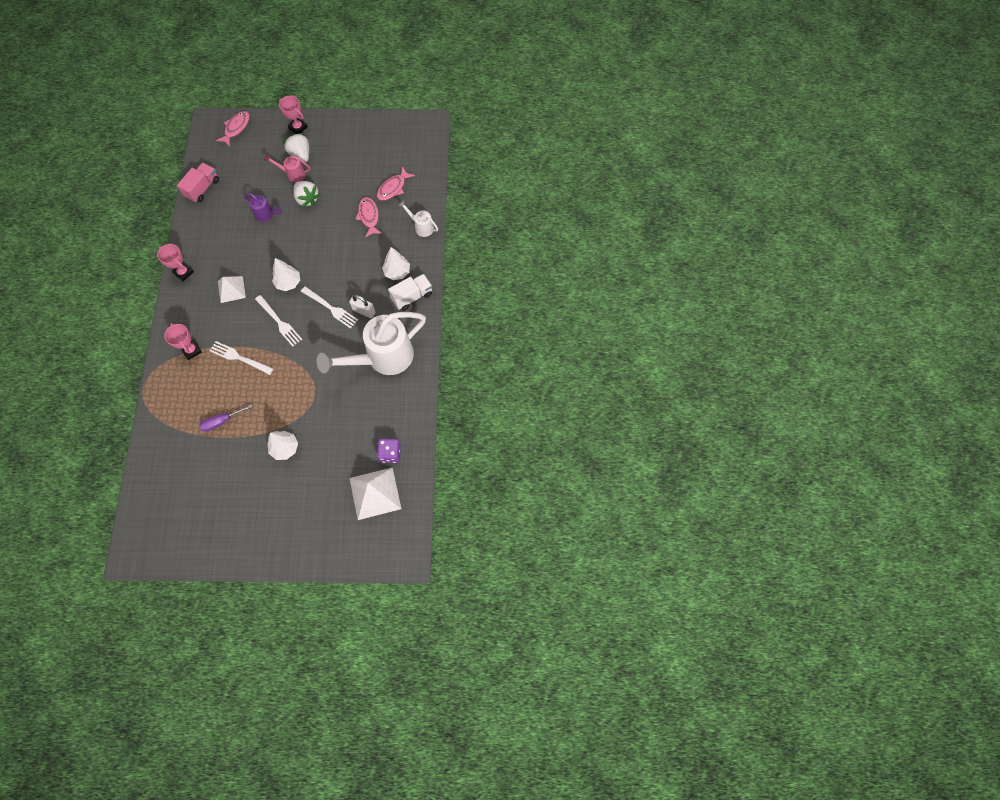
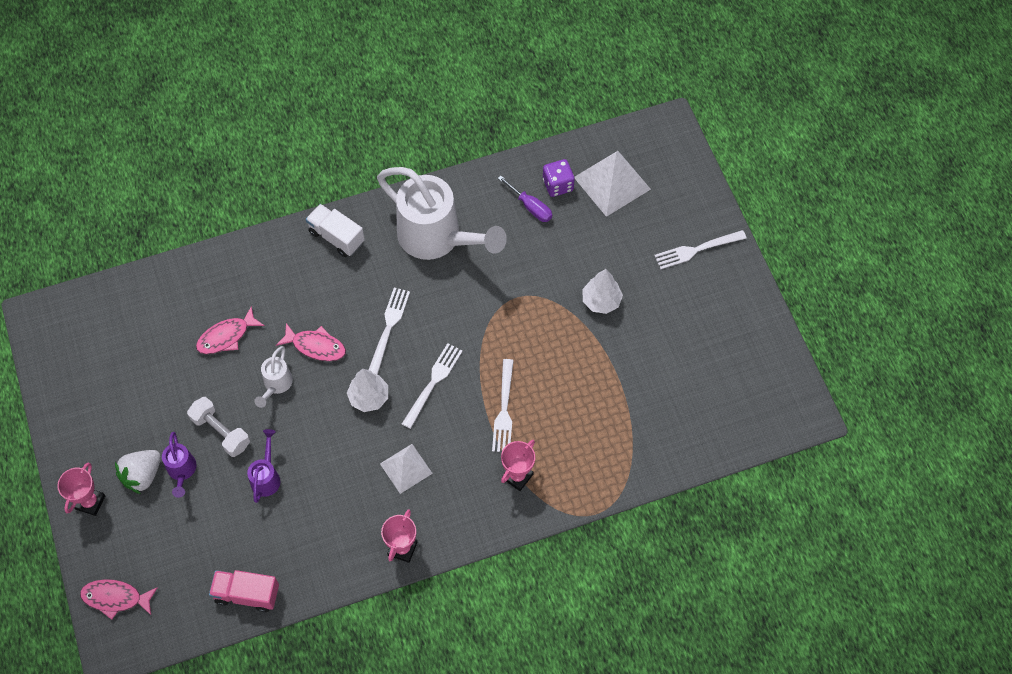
camera: 110 degrees left, 5 degrees down
purple screwdriver [199,404,252,432] -> purple screwdriver moved to [498,175,552,222]
pink watering can [264,154,311,182] -> purple watering can [162,432,196,498]
white strawberry [293,181,320,207] -> white dumbbell [187,397,250,457]
white padlock [349,295,375,318] -> none
pink fish [377,167,415,201] -> pink fish moved to [276,323,346,361]
white tree [382,247,410,280] -> none
white watering can [398,200,438,237] -> white watering can moved to [254,346,293,408]
none -> white fork [654,230,747,270]

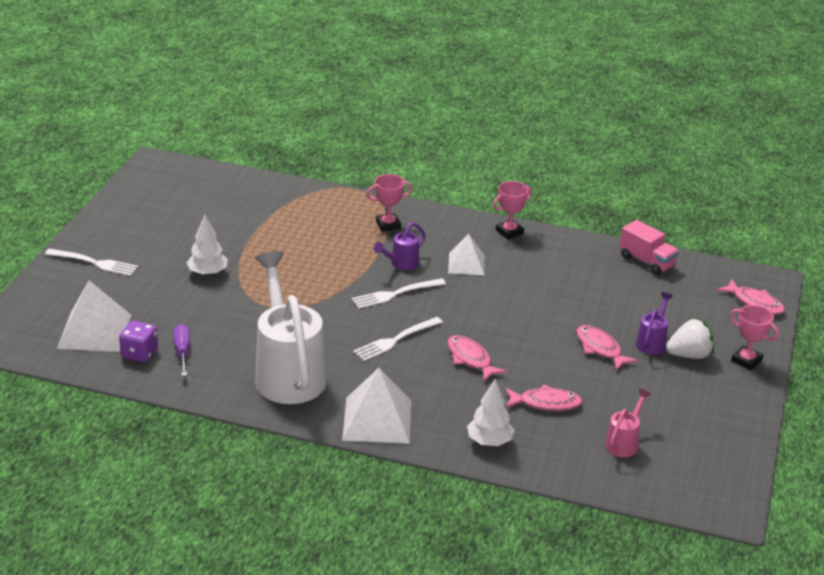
camera: 145 degrees left, 30 degrees down
pink trophy [57,462,105,516] -> pink trophy turned 75 degrees clockwise [730,305,779,370]
white dumbbell [187,397,250,457] -> pink fish [576,325,638,371]
purple watering can [247,429,281,503] -> purple watering can moved to [374,222,426,270]
white watering can [254,346,293,408] -> none
white truck [306,204,365,257] -> white pyramid [342,368,411,444]
white tree [347,369,388,412] -> white tree moved to [467,379,514,446]
white fork [492,359,514,452] -> none
none -> pink watering can [605,389,651,457]

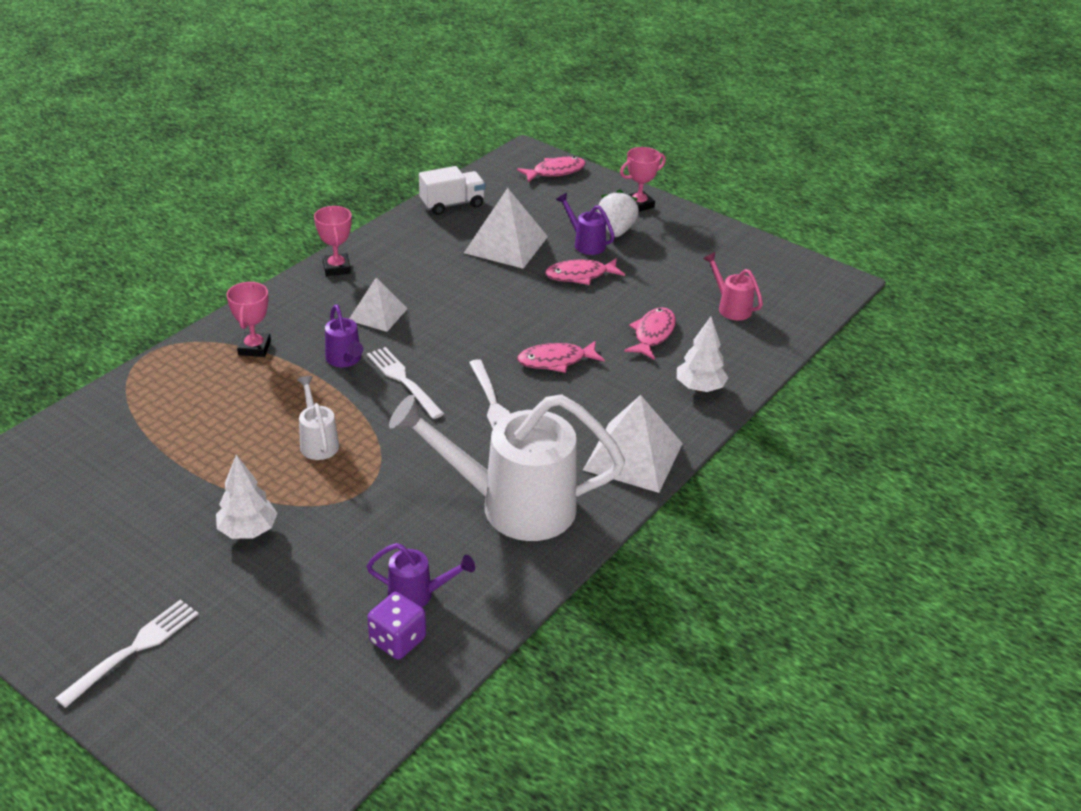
camera: 70 degrees left, 5 degrees up
white pyramid [57,280,131,352] -> white pyramid moved to [464,188,548,269]
purple screwdriver [173,324,190,376] -> purple watering can [366,543,475,607]
white fork [352,278,446,309] -> white fork turned 150 degrees clockwise [367,347,444,419]
pink truck [619,220,679,276] -> white truck [419,166,485,215]
none -> white watering can [297,376,339,460]

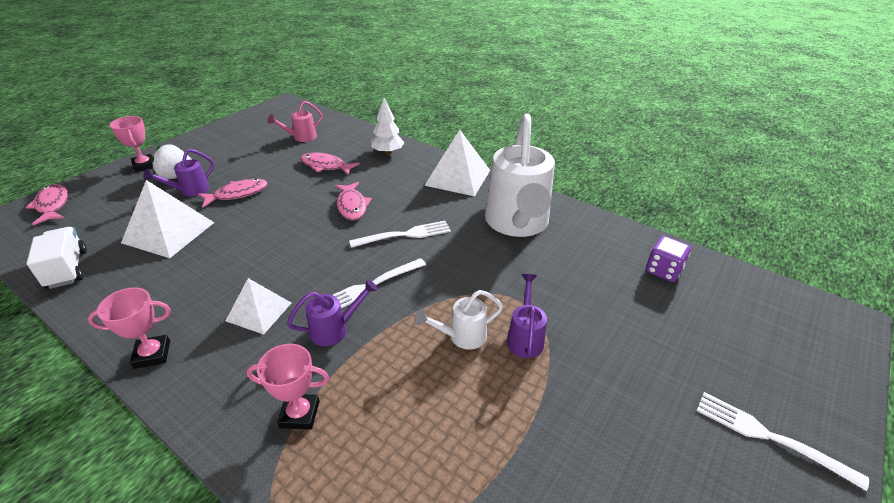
camera: 90 degrees left, 0 degrees up
white tree [216,455,277,539] -> none
purple watering can [366,543,475,607] -> purple watering can moved to [507,274,547,358]
pink fish [545,258,625,285] -> pink fish turned 105 degrees counterclockwise [198,179,268,207]

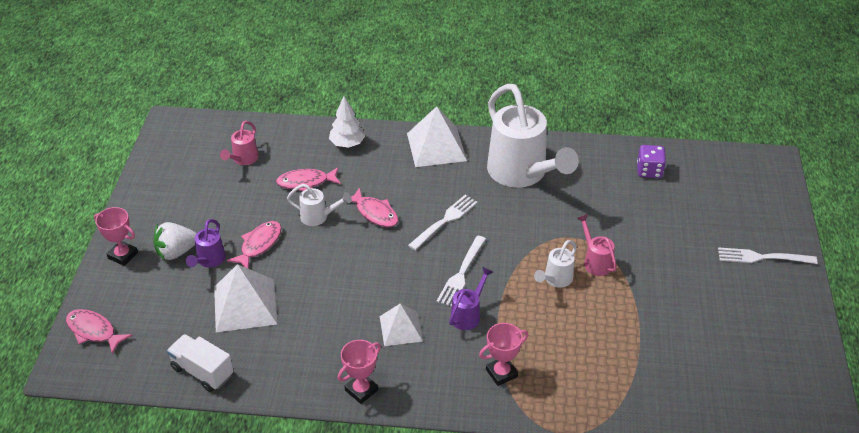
camera: 30 degrees left, 5 degrees up
purple watering can [507,274,547,358] -> pink watering can [577,214,617,276]
none -> white watering can [287,184,352,226]

